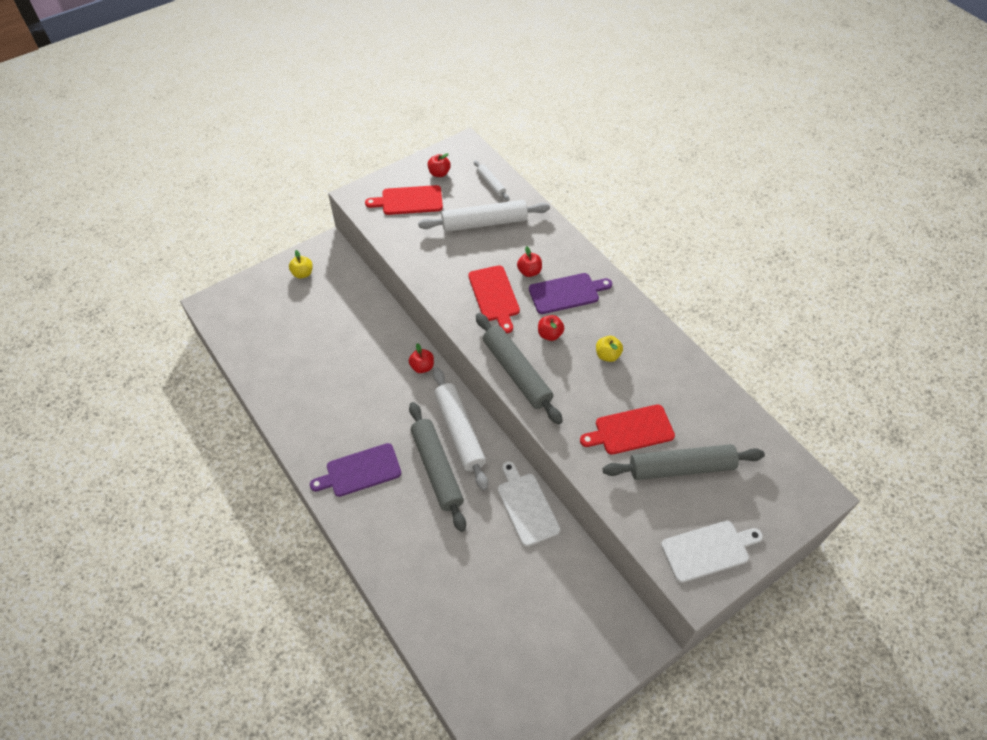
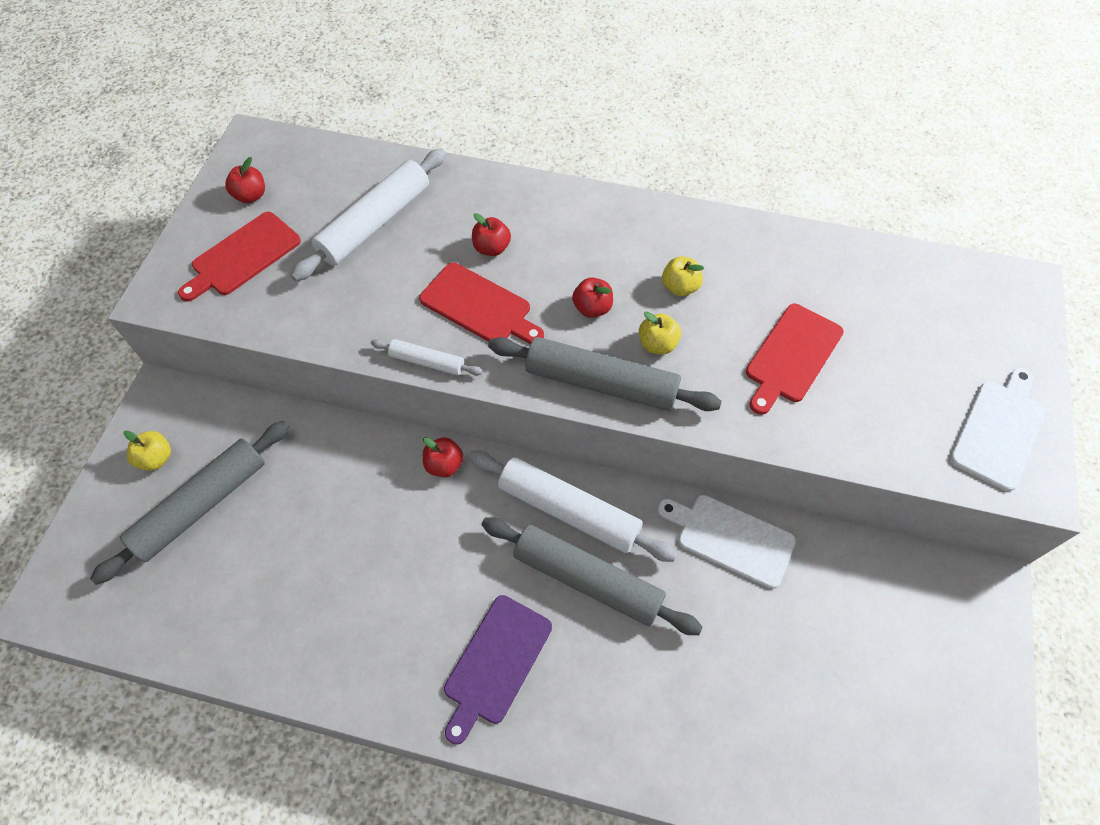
camera: 40 degrees left, 5 degrees up
white rolling pin [474,160,510,201] -> white rolling pin moved to [371,339,483,376]
purple cutting board [529,273,612,314] -> none
grey rolling pin [603,444,765,480] -> grey rolling pin moved to [90,421,289,585]
none -> yellow apple [639,312,681,354]

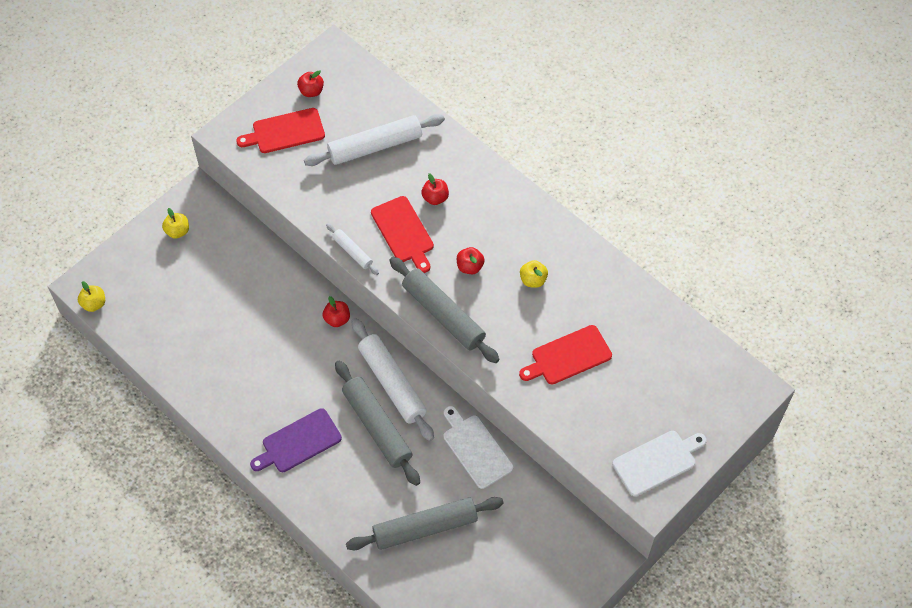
camera: 30 degrees right, 0 degrees up
grey rolling pin [90,421,289,585] -> grey rolling pin moved to [346,497,504,550]
yellow apple [639,312,681,354] -> yellow apple moved to [78,281,105,312]

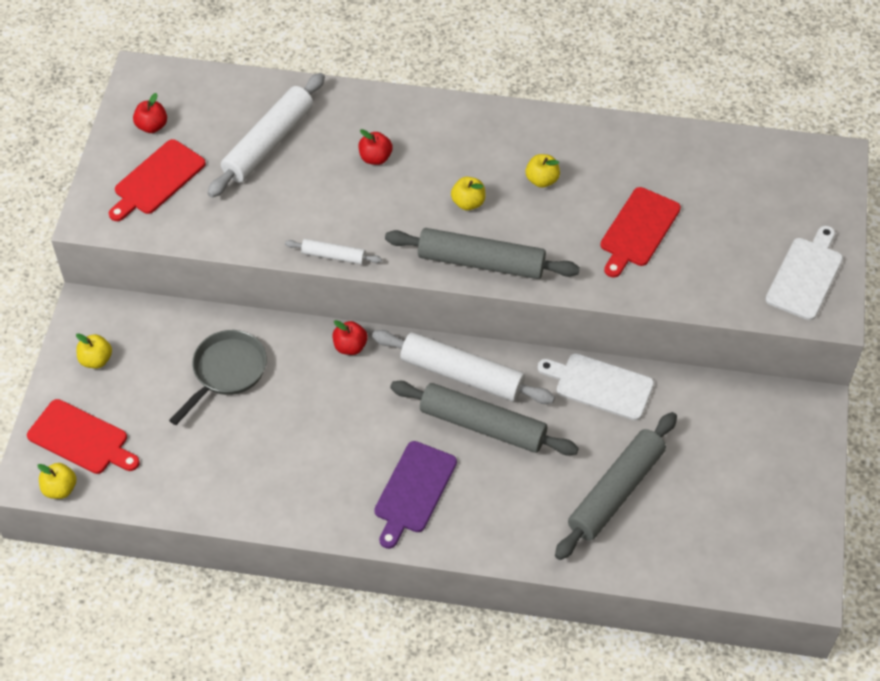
camera: 35 degrees left, 5 degrees down
red cutting board [371,196,434,273] -> red cutting board moved to [27,399,140,474]
red apple [457,247,485,274] -> yellow apple [451,177,486,210]
none -> grey pan [169,330,267,425]

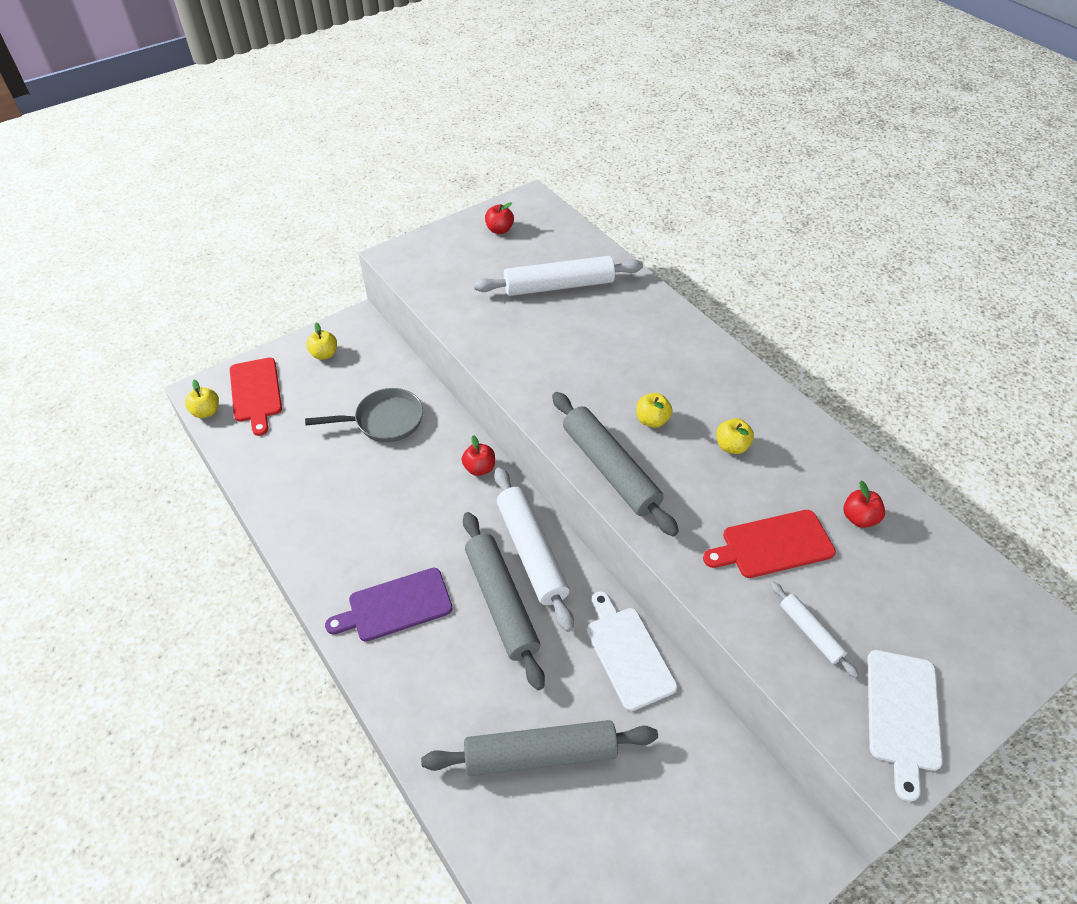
camera: 45 degrees right, 5 degrees down
red cutting board [109,139,206,221] -> none
white rolling pin [285,239,382,265] -> white rolling pin moved to [770,582,859,678]
red apple [359,129,393,165] -> red apple moved to [843,481,885,528]
white cutting board [765,226,843,320] -> white cutting board turned 120 degrees clockwise [867,650,943,802]

